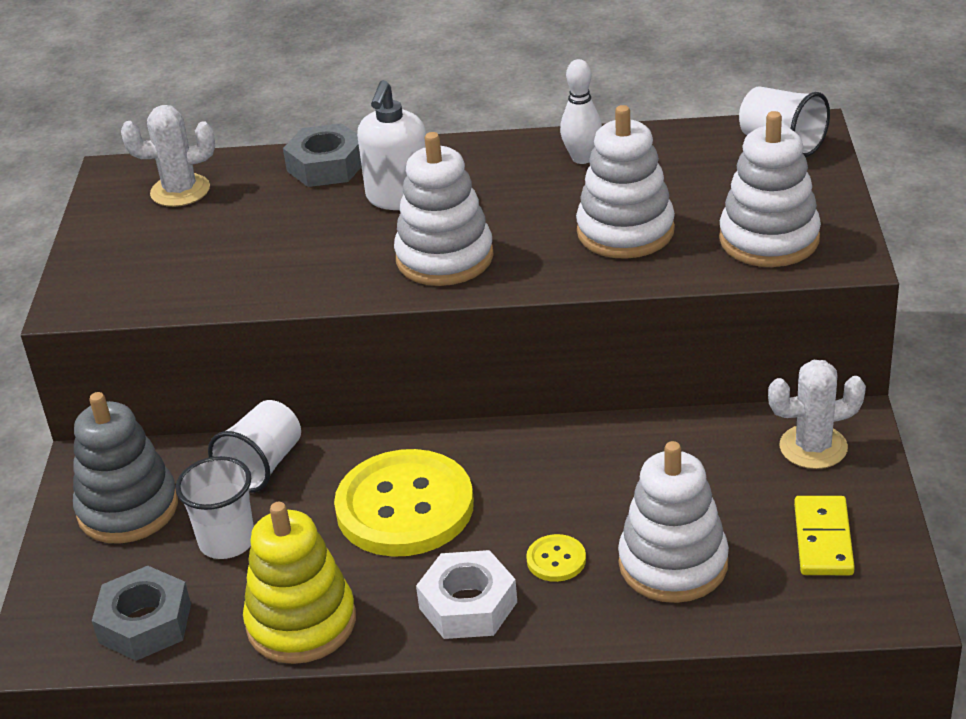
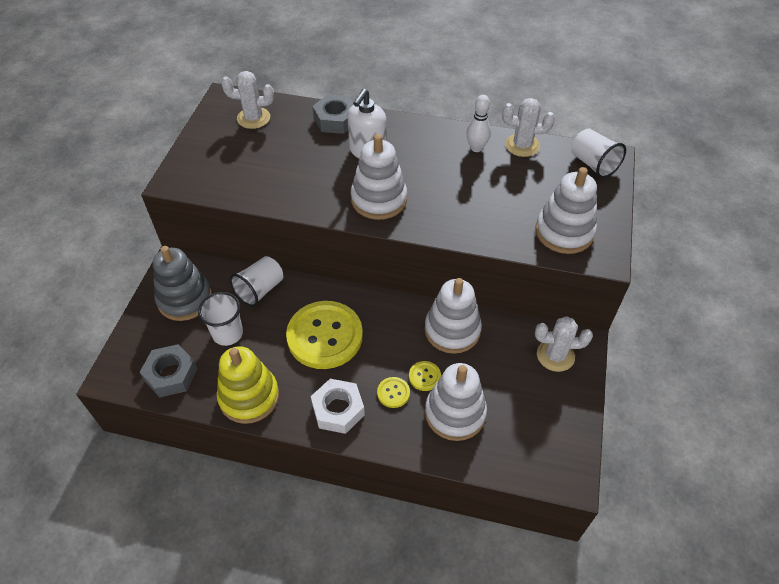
camera: 10 degrees right, 15 degrees up
white stacking toy [576,105,675,259] -> white stacking toy moved to [425,278,482,354]
yellow domino [794,496,855,575] -> none
none -> yellow button [409,361,441,391]
none -> white cactus [502,98,555,157]

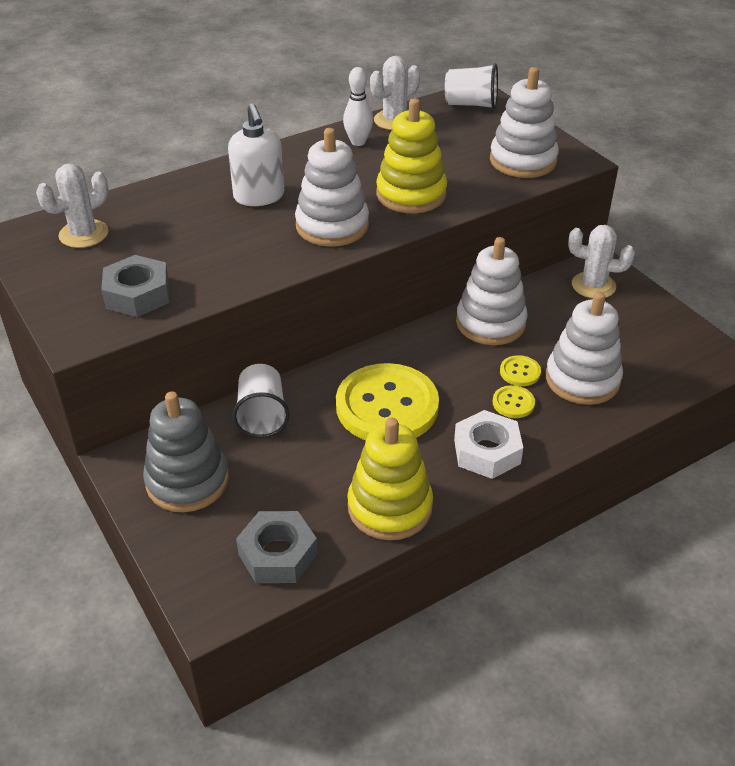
camera: 45 degrees left, 10 degrees down
white cup [198,292,243,346] -> none
grey nut [312,95,354,134] -> grey nut moved to [101,255,169,317]
white cactus [535,316,593,372] -> white cactus turned 60 degrees clockwise [568,225,635,298]
none -> yellow stacking toy [376,98,447,213]

